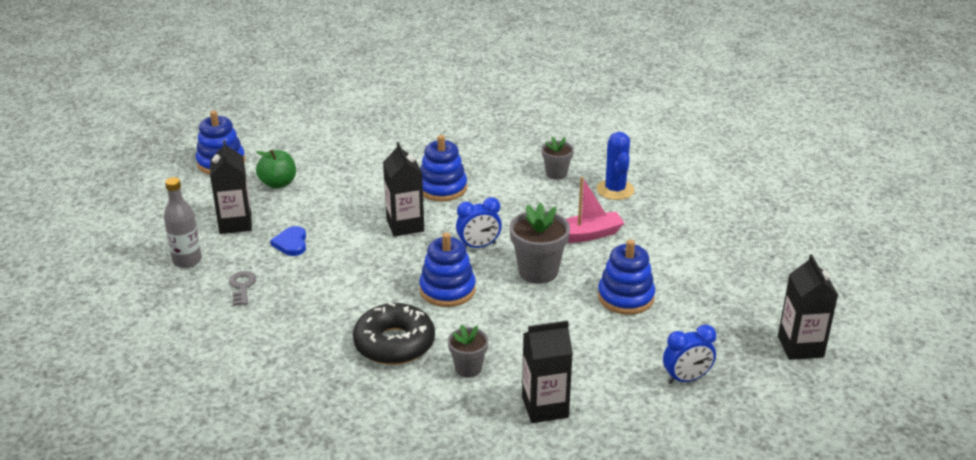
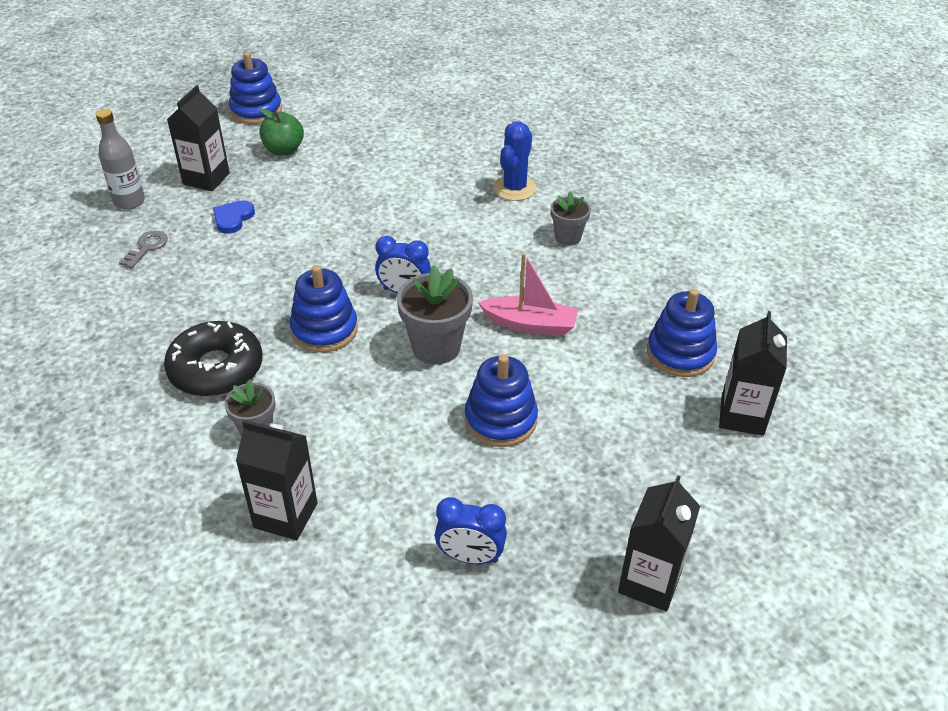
camera: 30 degrees right, 10 degrees up
black carton [383,142,424,237] -> black carton moved to [719,311,787,436]
blue stacking toy [420,135,467,202] -> blue stacking toy moved to [647,288,717,377]
blue cactus [597,132,634,200] -> blue cactus moved to [493,121,536,201]

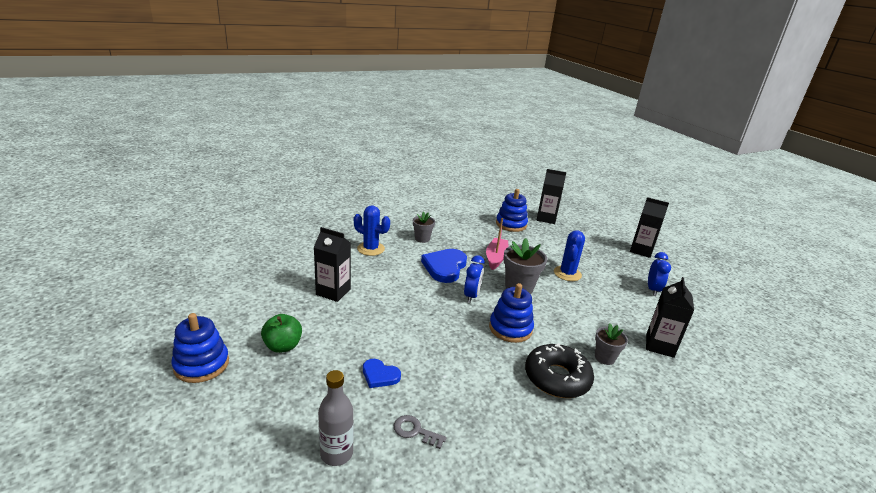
camera: 90 degrees left, 15 degrees down
black carton [167,85,230,191] -> black carton moved to [314,227,351,302]
blue stacking toy [465,354,538,447] -> blue cactus [554,230,585,281]
none -> blue heart [421,249,467,283]

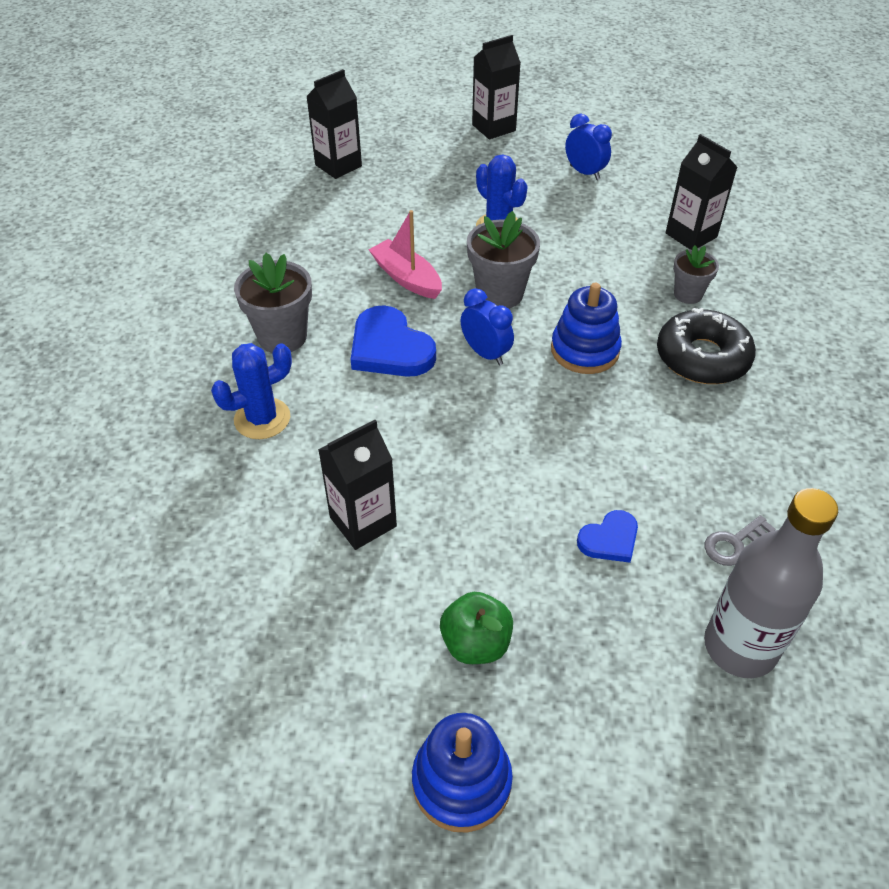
camera: 55 degrees left, 20 degrees up
grey bottle [318,370,354,466] -> grey bottle [704,488,838,678], size x1.53
grey flower pot [413,212,435,243] -> grey flower pot [234,253,312,353], size x1.64
blue stacking toy [496,189,528,232] -> none

